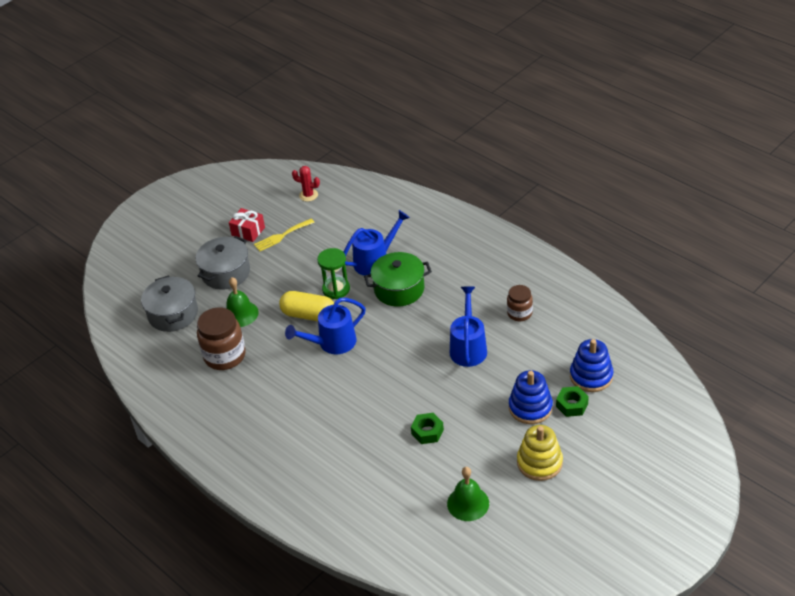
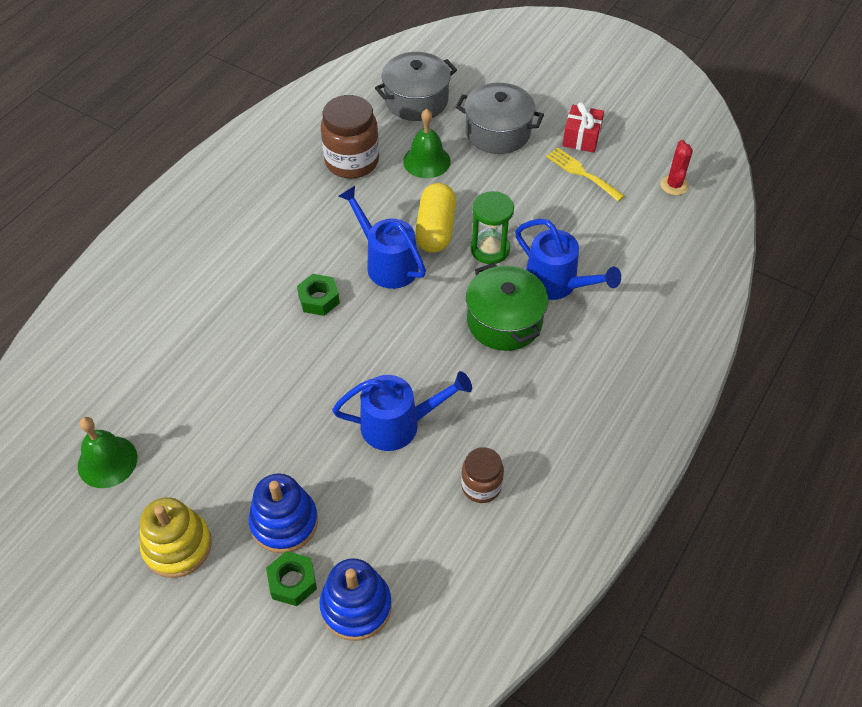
camera: 75 degrees right, 10 degrees up
green nut [411,413,444,444] -> green nut moved to [297,274,340,316]

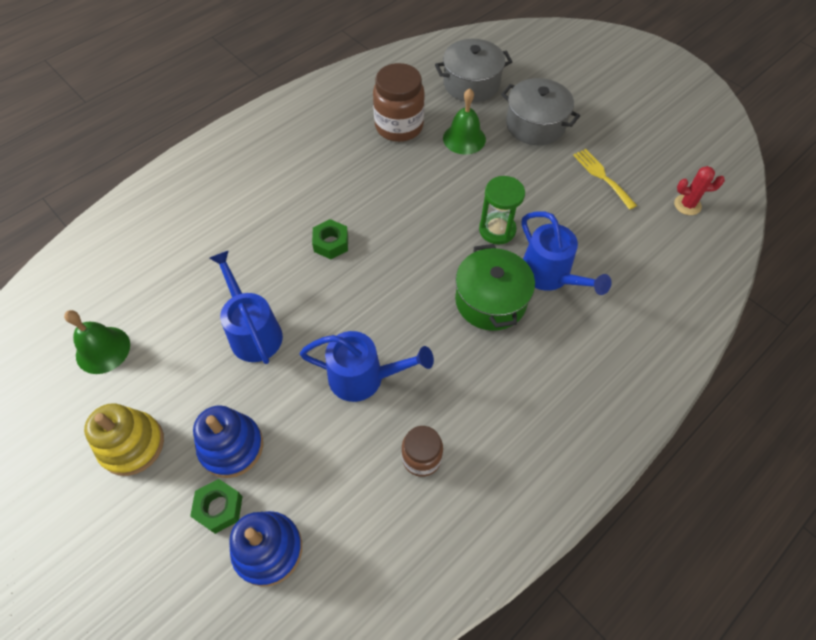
camera: 15 degrees right, 5 degrees up
blue watering can [338,186,426,289] -> blue watering can moved to [209,250,283,364]
yellow capsule [415,183,456,253] -> none
red gift [562,102,604,153] -> none
red cactus [660,140,693,195] -> red cactus turned 75 degrees clockwise [674,166,725,215]

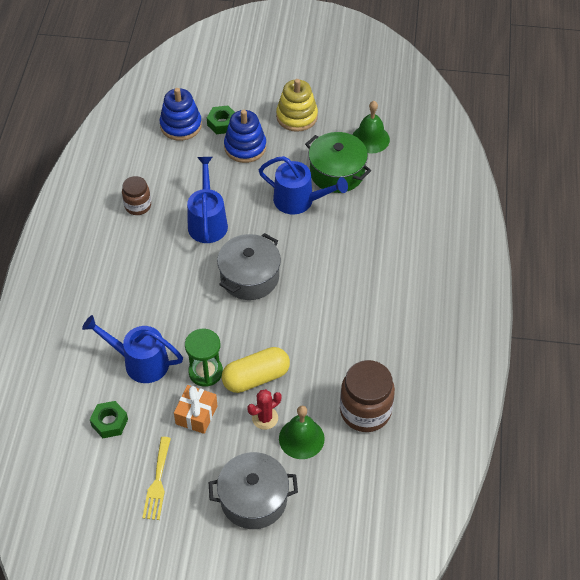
camera: 140 degrees right, 5 degrees down
blue watering can [300,331,434,402] -> blue watering can turned 120 degrees clockwise [187,157,228,243]
green nut [312,219,348,259] -> green nut moved to [90,401,128,438]
grey pot [435,39,512,102] -> grey pot moved to [217,233,281,300]
green pot [455,244,535,331] -> green pot moved to [305,132,371,193]
yellow fork [573,149,637,210] -> yellow fork turned 75 degrees clockwise [142,437,171,520]
red cactus [674,166,725,215] -> red cactus moved to [247,389,281,430]
none -> orange gift [174,385,218,434]
none -> yellow capsule [222,347,290,393]

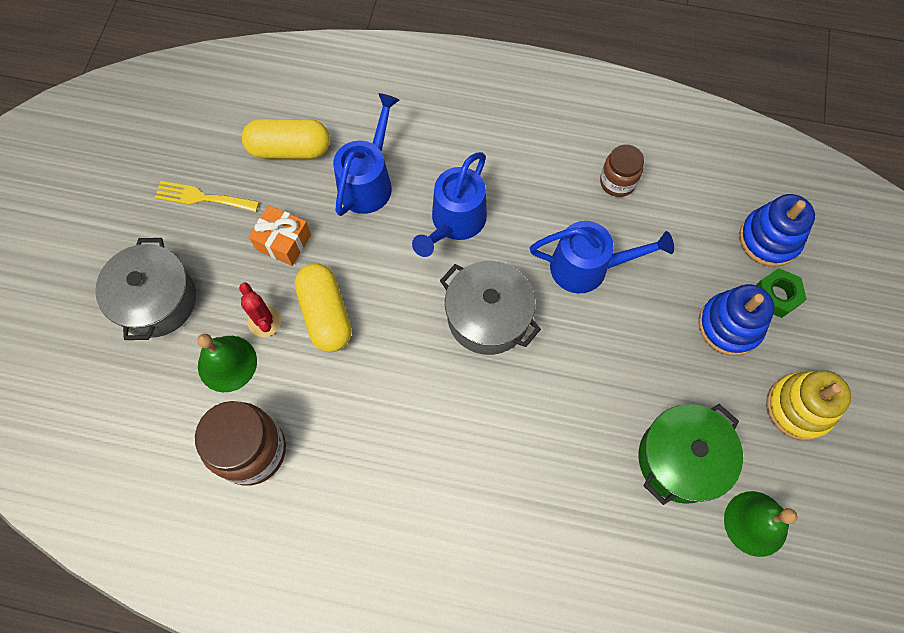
camera: 95 degrees right, 15 degrees up
green nut [90,401,128,438] -> yellow capsule [242,119,330,159]
green hourglass [185,329,223,387] -> none
blue watering can [259,156,348,215] -> blue watering can moved to [412,152,487,257]

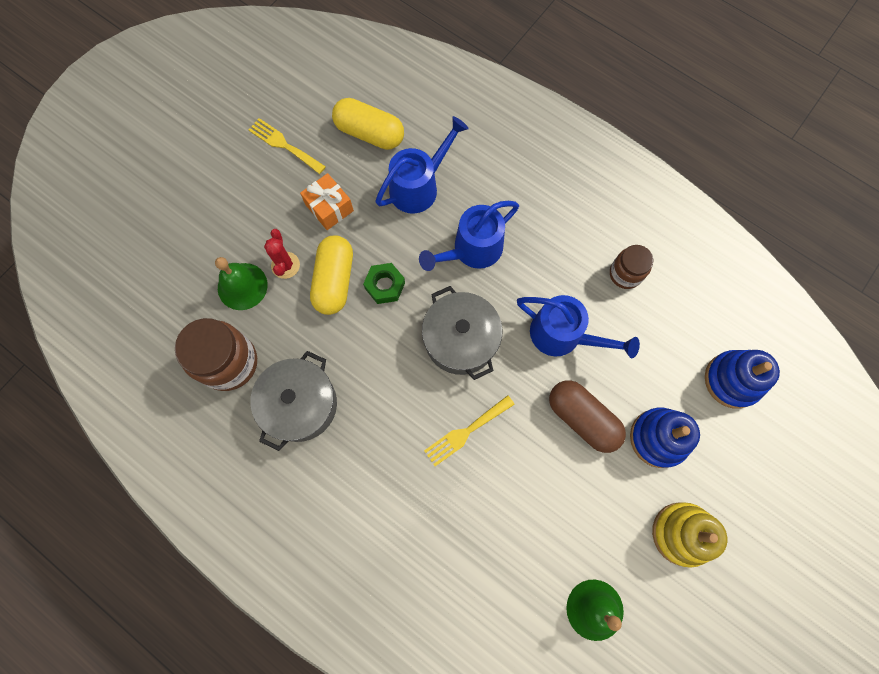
camera: 25 degrees right, 5 degrees up
grey pot [95,238,196,340] -> grey pot moved to [250,351,337,451]
green pot [638,404,743,505] -> none
green nut [757,268,807,318] -> green nut moved to [363,263,405,304]
none -> yellow fork [424,395,515,466]
none -> brown capsule [549,380,626,453]

